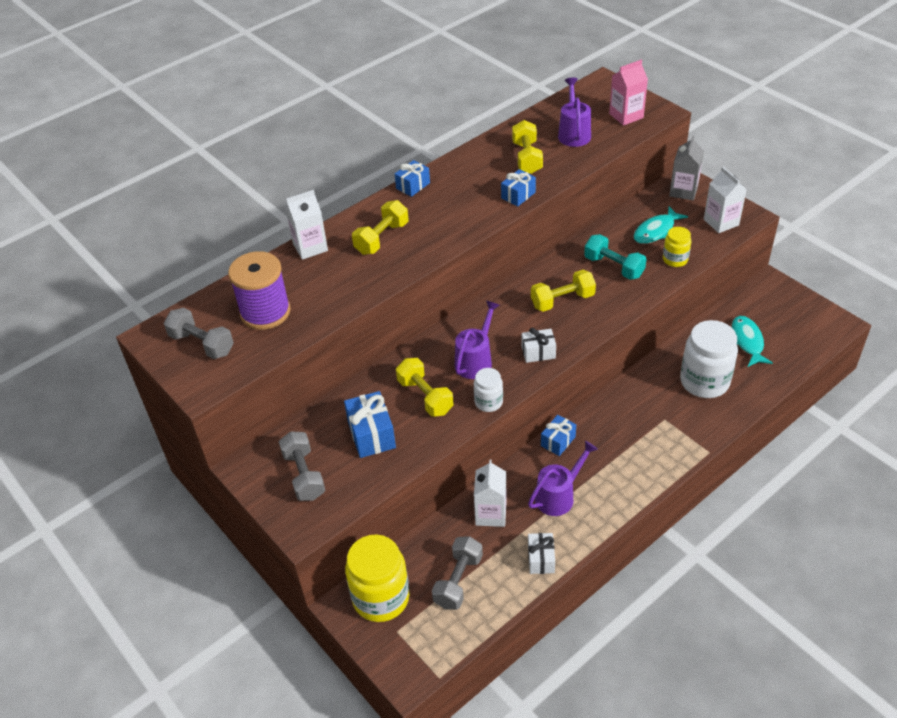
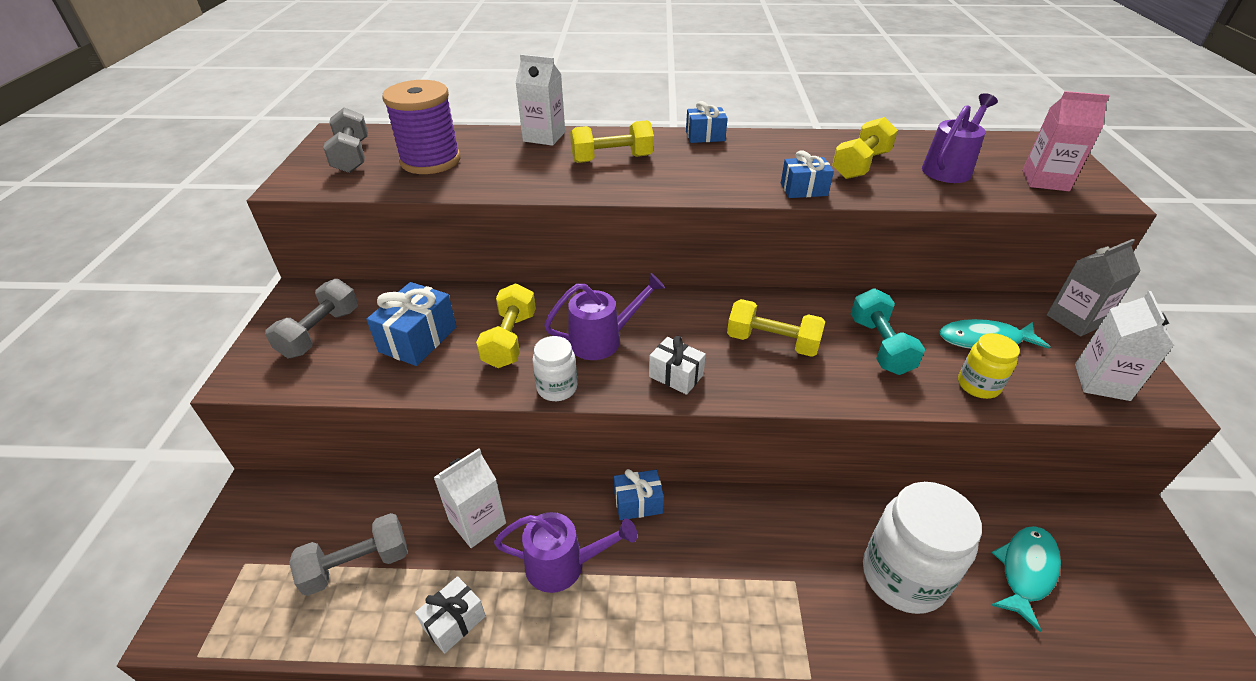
camera: 40 degrees right, 5 degrees down
yellow jar [345,534,409,622] -> none

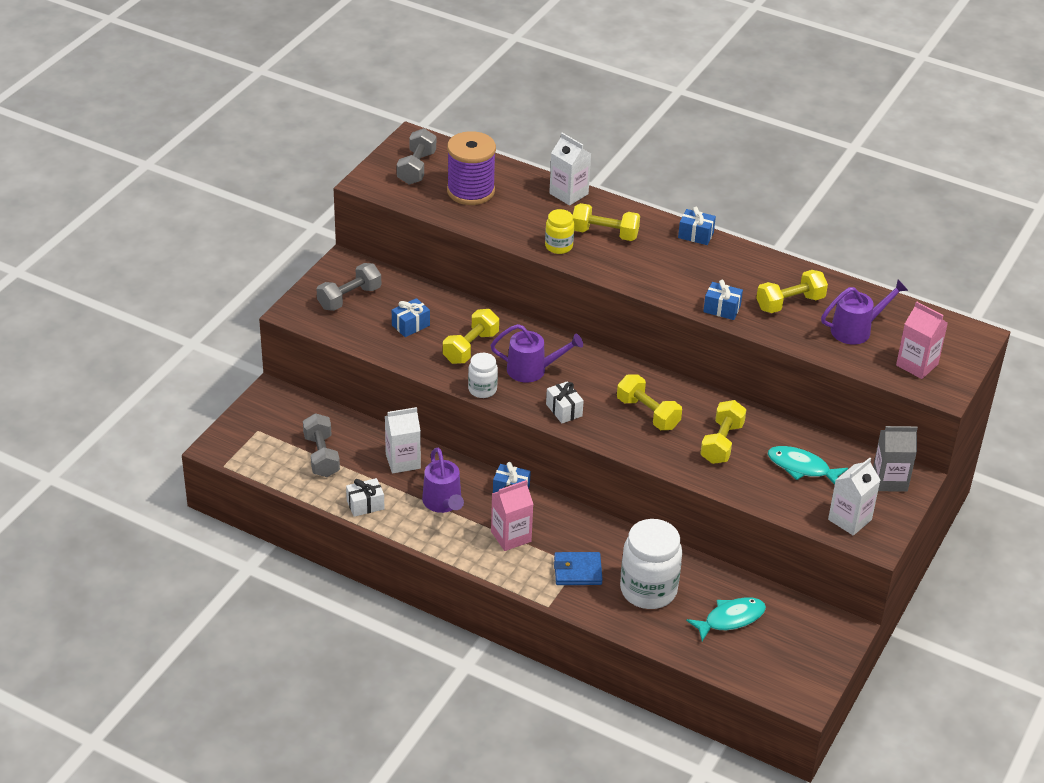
camera: 25 degrees right, 0 degrees up
grey dumbbell [289,513,408,596] -> grey dumbbell turned 75 degrees clockwise [303,413,340,477]
blue gift [366,282,457,366] -> blue gift [392,298,430,337], size x0.65
purple watering can [494,512,637,593] -> purple watering can turned 45 degrees clockwise [422,448,464,513]
turquoise dumbbell [851,289,925,375] -> yellow dumbbell [700,400,746,464]
yellow jar [958,333,1020,399] -> yellow jar moved to [545,209,574,254]
none -> pink carton [491,480,533,551]
none -> blue wallet [554,552,603,585]

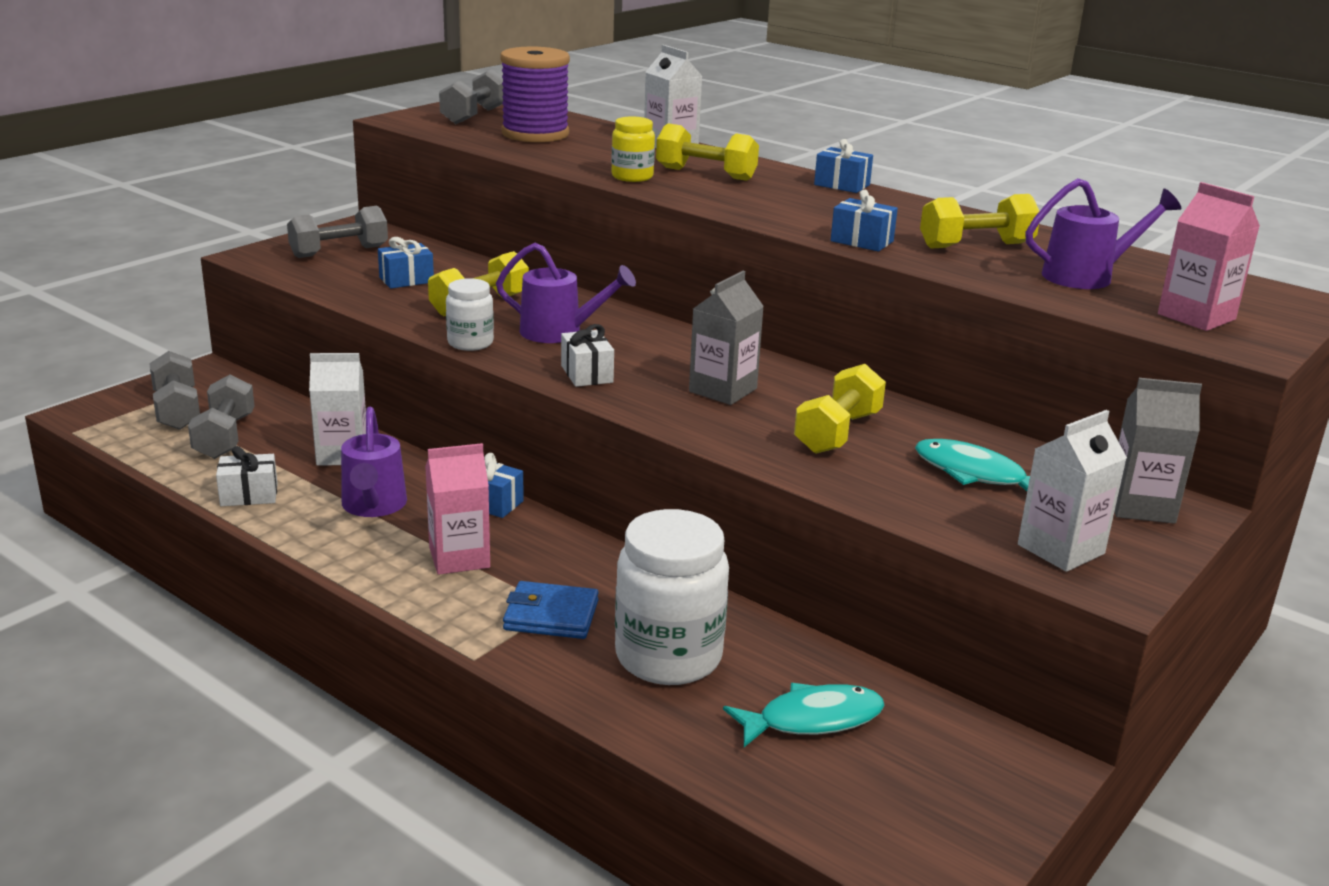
camera: 10 degrees right, 15 degrees down
yellow dumbbell [617,374,682,430] -> grey carton [689,271,764,405]
none -> grey dumbbell [149,351,200,430]

